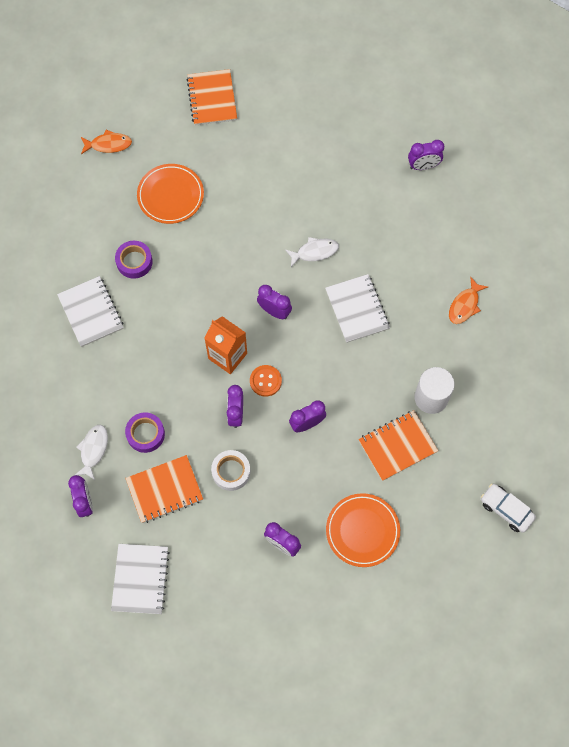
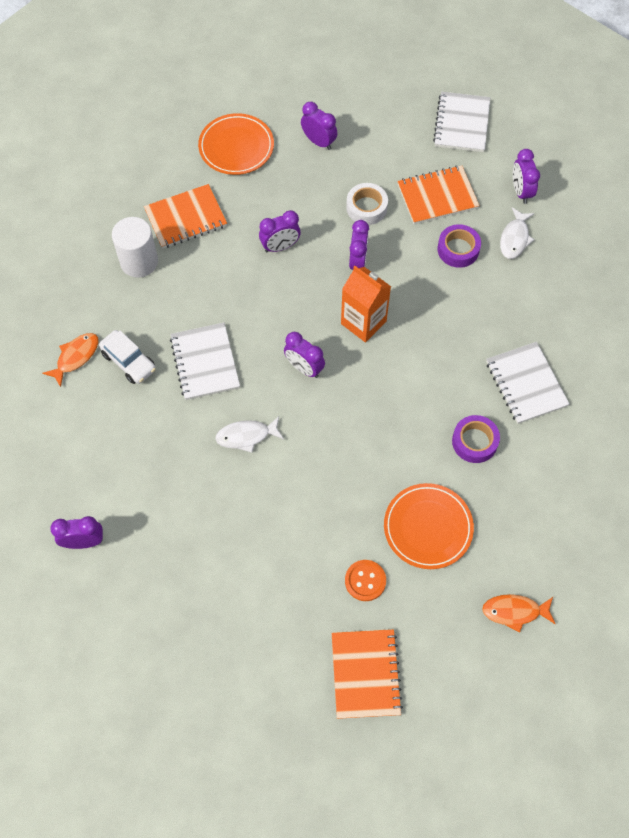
camera: 175 degrees left, 5 degrees down
orange button [250,365,282,397] -> orange button moved to [345,560,386,601]
white car [481,484,536,533] -> white car moved to [99,330,156,384]

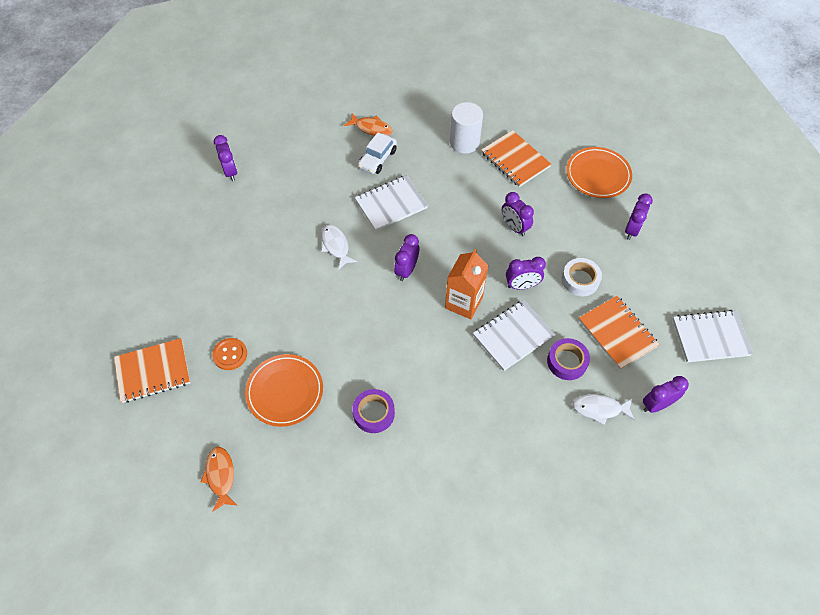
camera: 75 degrees right, 5 degrees down
white notebook [486,342,569,424] -> white notebook moved to [473,300,556,371]

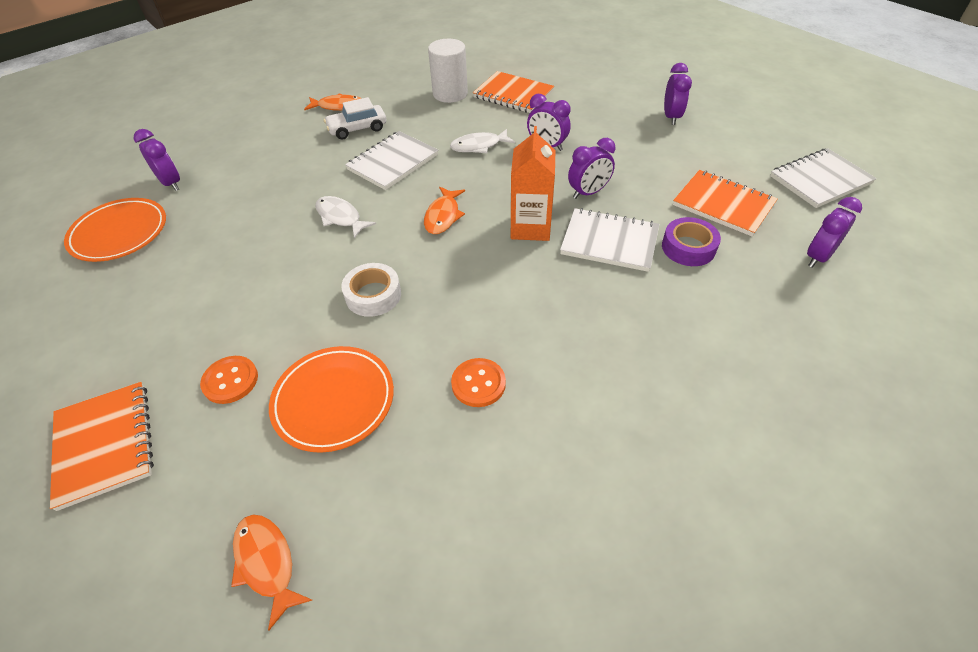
camera: 20 degrees left, 10 degrees down
orange notebook [114,338,190,403] -> orange notebook turned 75 degrees counterclockwise [50,382,154,511]
purple tape [352,389,395,433] -> orange button [451,358,506,407]
white car [358,132,397,174] -> white car turned 60 degrees clockwise [324,97,386,140]
purple clock [394,234,419,281] -> orange fish [424,187,465,234]
white notebook [473,300,556,371] -> white notebook turned 75 degrees clockwise [560,208,659,272]
white tape [562,258,602,296] -> white tape moved to [341,263,401,317]
orange plate [566,147,632,198] -> orange plate moved to [64,198,166,262]
white fish [573,394,635,425] -> white fish moved to [450,129,515,153]

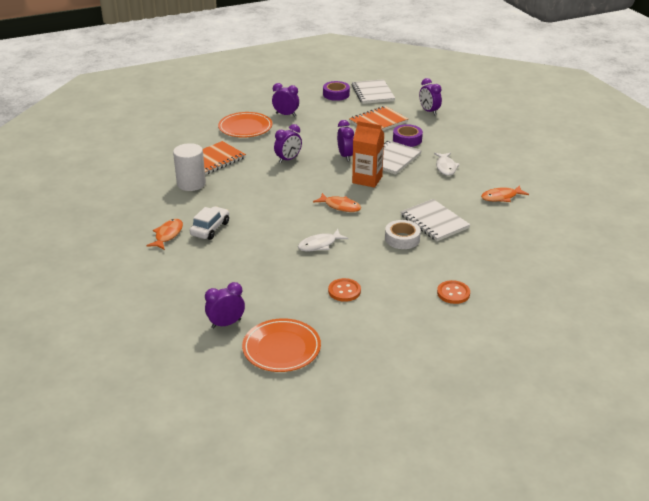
camera: 75 degrees left, 15 degrees down
orange notebook [50,382,154,511] -> none
orange fish [231,515,312,631] -> orange fish moved to [481,185,529,202]
orange plate [269,346,394,453] -> orange plate moved to [218,112,272,138]
white car [324,97,386,140] -> white car turned 150 degrees counterclockwise [190,206,229,240]
white notebook [345,131,438,190] -> white notebook moved to [401,199,470,241]
white fish [450,129,515,153] -> white fish moved to [434,153,460,176]
orange button [451,358,506,407] -> orange button moved to [328,278,361,302]
none -> purple tape [323,81,350,101]

